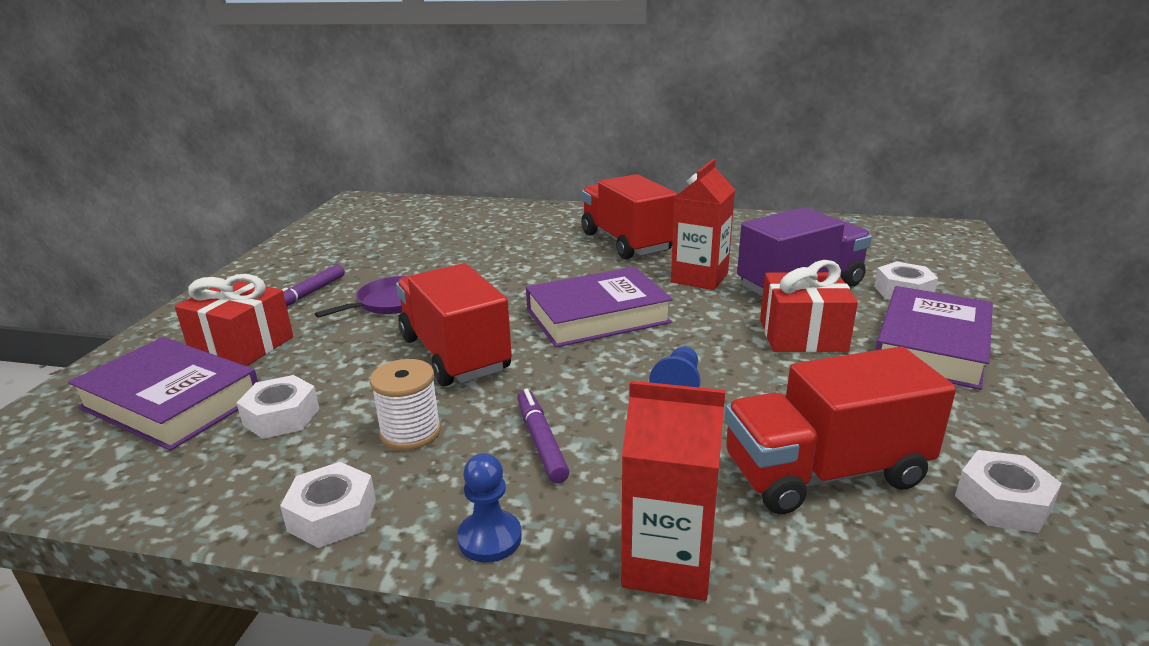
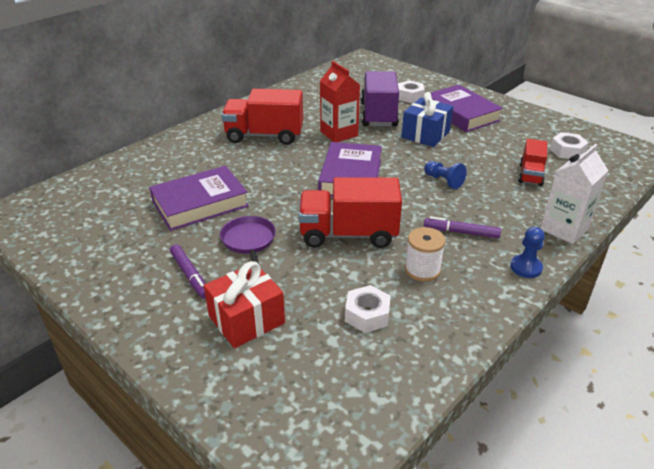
camera: 60 degrees left, 10 degrees up
purple book [68,337,258,451] -> purple book moved to [149,166,249,231]
white nut [280,462,376,548] -> none
red carton [621,381,726,601] -> white carton [541,144,608,244]
red truck [725,346,956,514] -> red truck [518,139,547,186], size x0.57
red gift [760,260,858,352] -> blue gift [401,92,453,147]

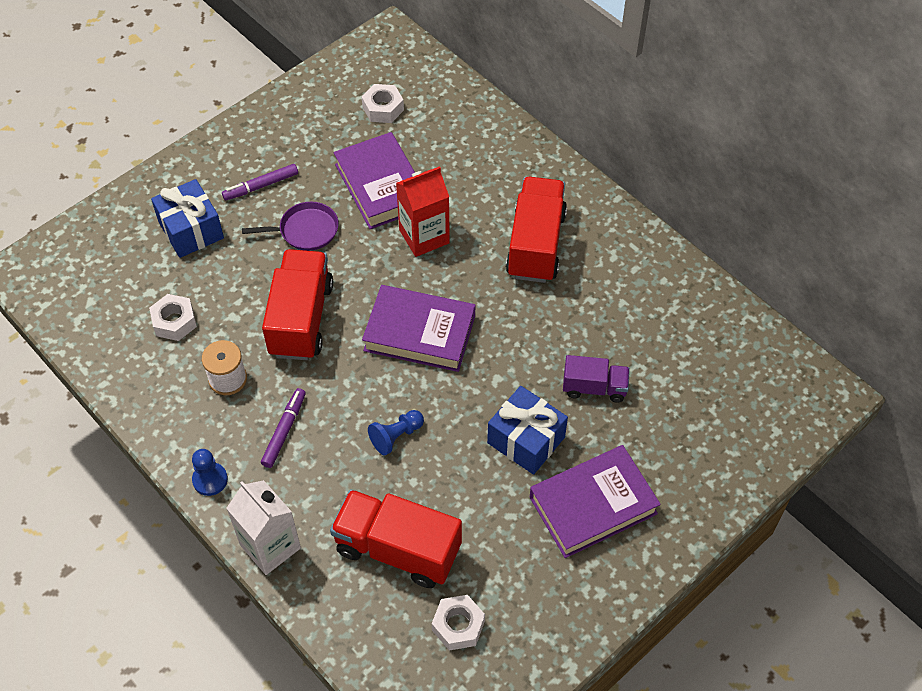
camera: 95 degrees right, 20 degrees up
red gift [204,261,285,348] -> blue gift [151,179,224,258]
red carton [320,61,360,142] -> red carton moved to [396,166,450,257]
purple truck [361,71,399,127] -> purple truck [563,355,630,403], size x0.57
white nut [398,80,425,103] -> white nut moved to [362,84,404,123]
red truck [518,139,547,186] -> red truck [330,489,462,588], size x1.75

